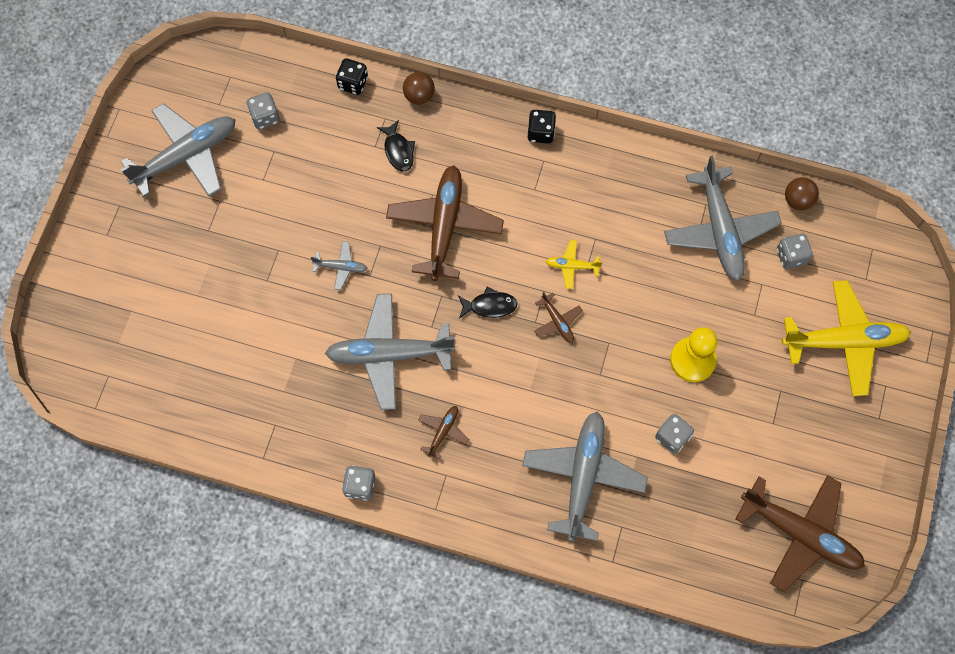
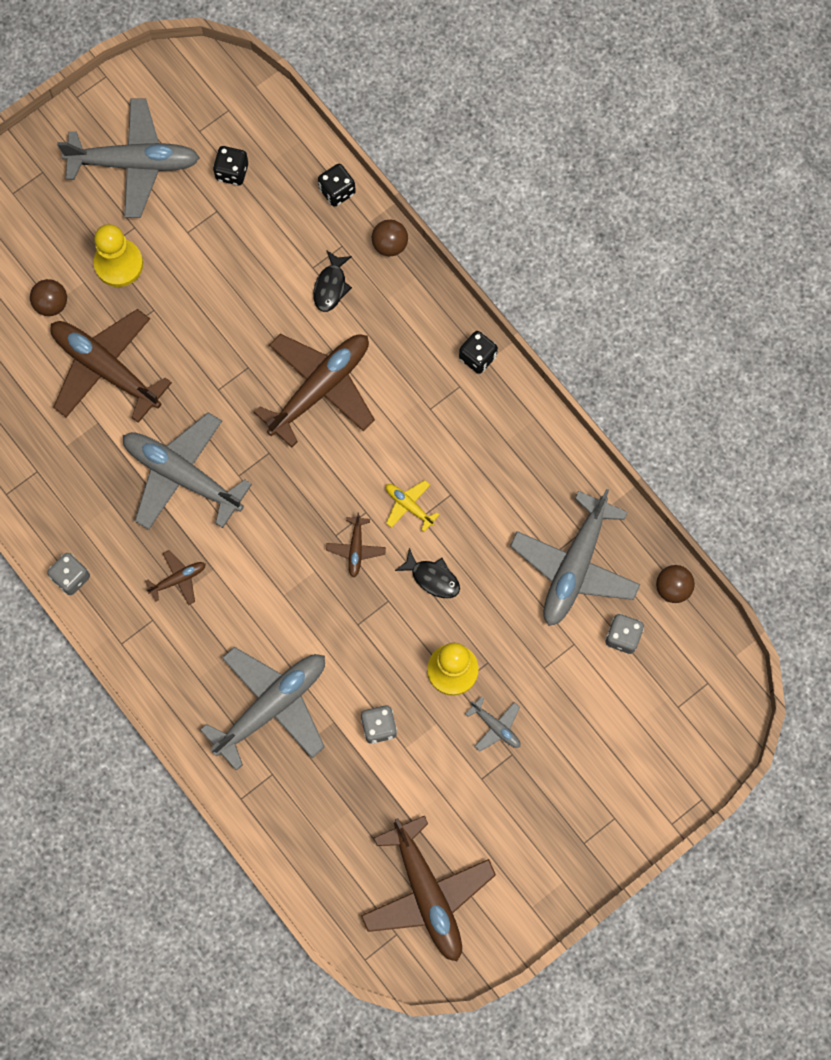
camera: 35 degrees right, 5 degrees up
grey dice [246,92,280,129] -> black dice [213,146,248,185]
grey plane [311,241,368,290] -> grey plane moved to [466,696,520,752]
black fish [458,287,518,319] -> black fish moved to [395,548,460,598]
yellow plane [782,280,911,396] -> none
none -> brown ball [30,279,67,316]
none -> brown plane [50,309,172,423]
none -> yellow pawn [93,224,143,287]

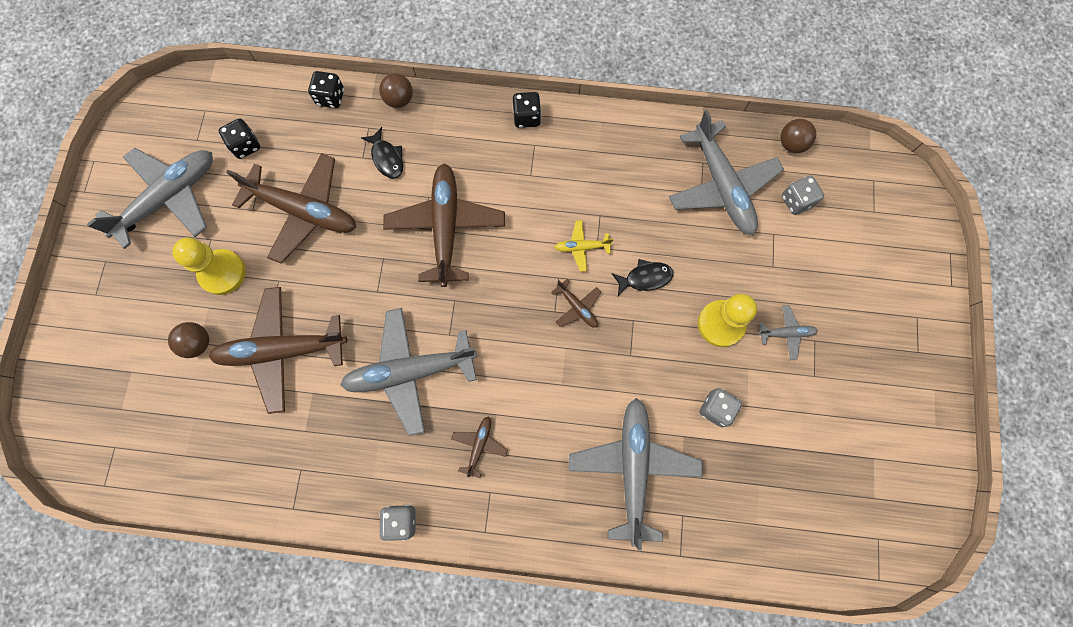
camera: 45 degrees left, 0 degrees up
brown plane [361,816,496,961] -> brown plane moved to [226,153,356,264]

